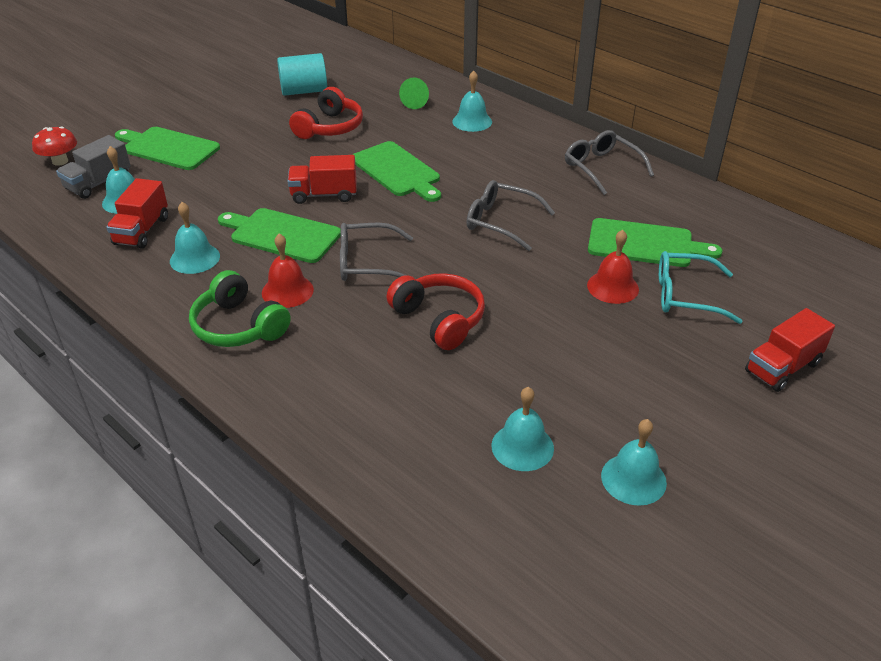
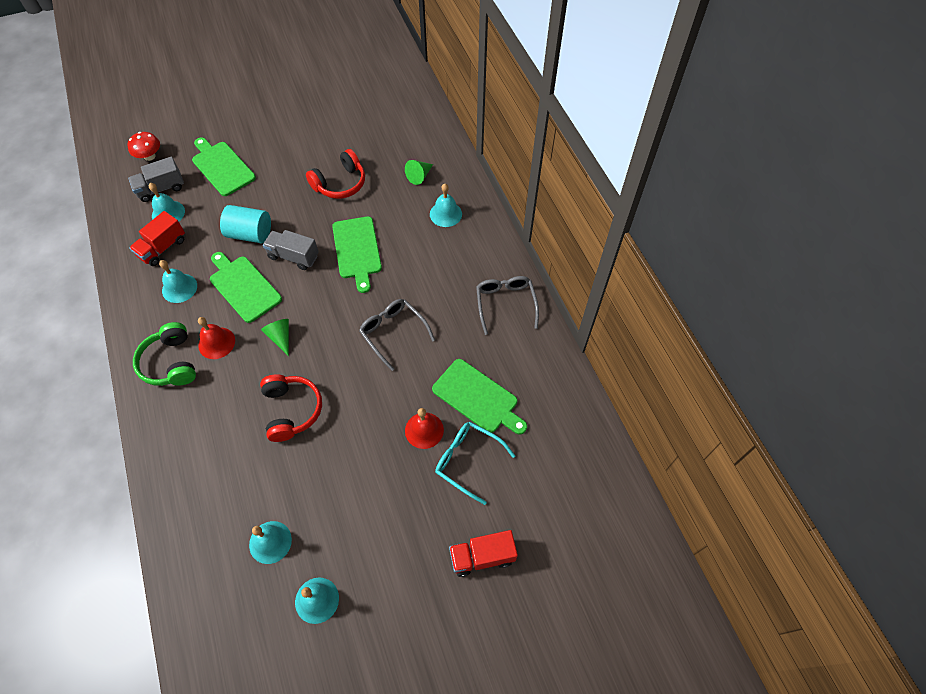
camera: 25 degrees right, 20 degrees up
turquoise cylinder [277,53,327,96] -> turquoise cylinder moved to [220,205,271,243]
red truck [288,155,356,204] -> grey truck [263,230,319,270]
grey glasses [340,223,413,281] -> green cone [261,319,289,356]

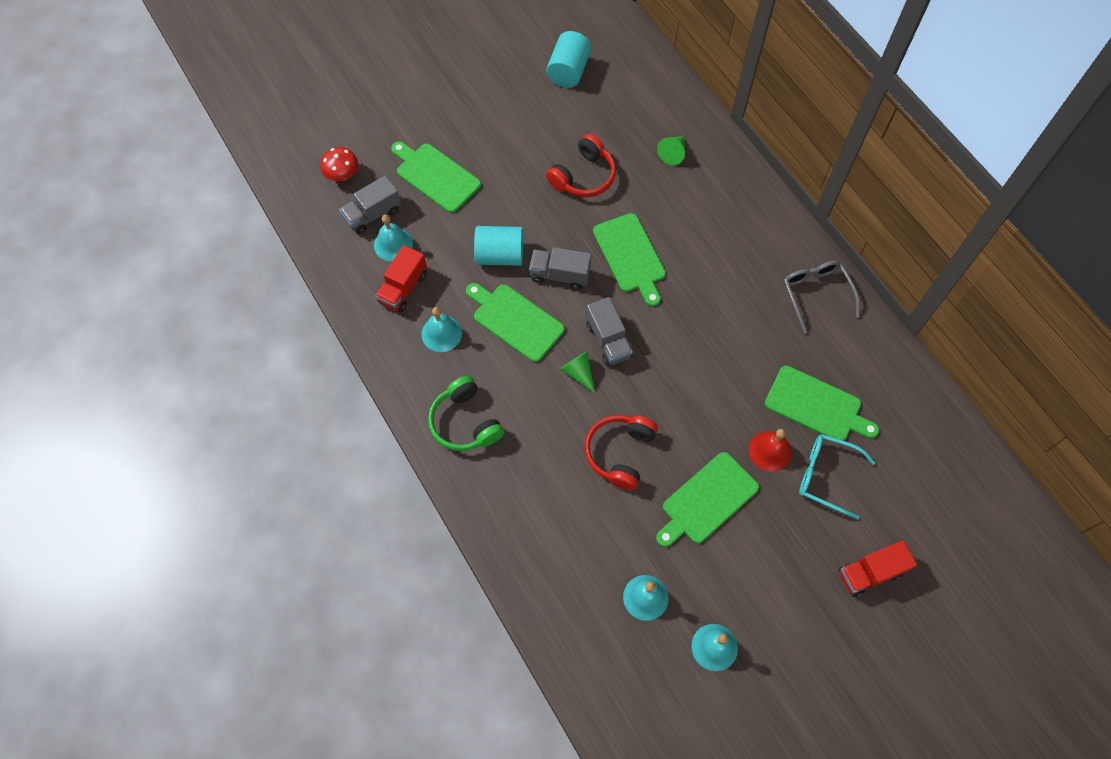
camera: 10 degrees left, 5 degrees up
red bell [198,317,235,359] -> none
red headphones [260,374,322,442] -> red headphones turned 135 degrees counterclockwise [584,415,658,491]
grey glasses [359,299,435,371] -> none
turquoise bell [430,184,462,227] -> none
none -> turquoise cylinder [546,31,592,88]
none -> grey truck [586,297,633,366]
none -> green cutting board [656,452,759,547]

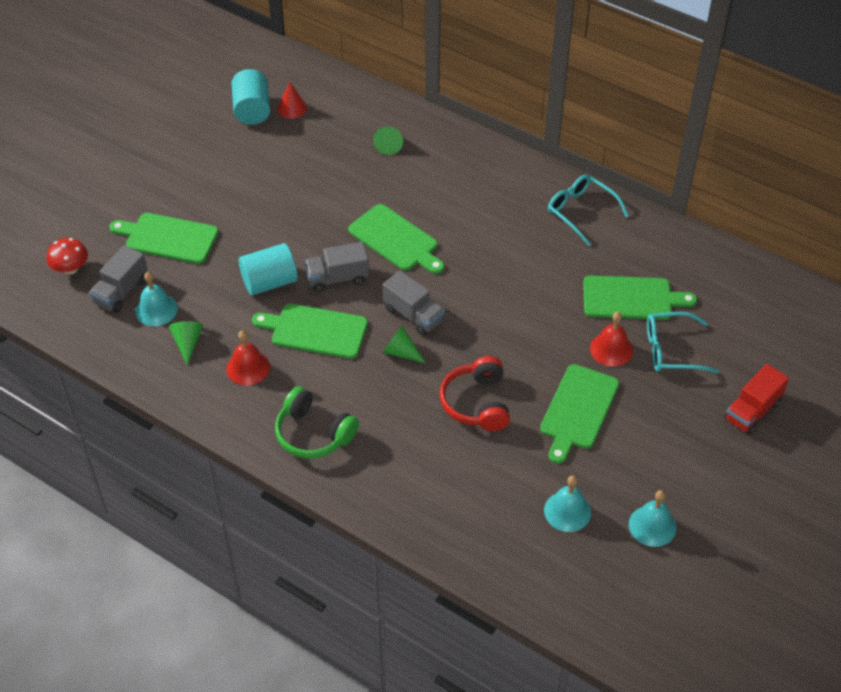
camera: 25 degrees left, 15 degrees down
red truck [375,245,427,312] -> green cone [169,321,203,366]
turquoise bell [422,307,462,352] -> red bell [226,330,270,386]
red headphones [546,134,616,197] -> none
grey glasses [783,260,860,334] -> turquoise glasses [548,174,629,246]
none -> red cone [278,81,307,119]

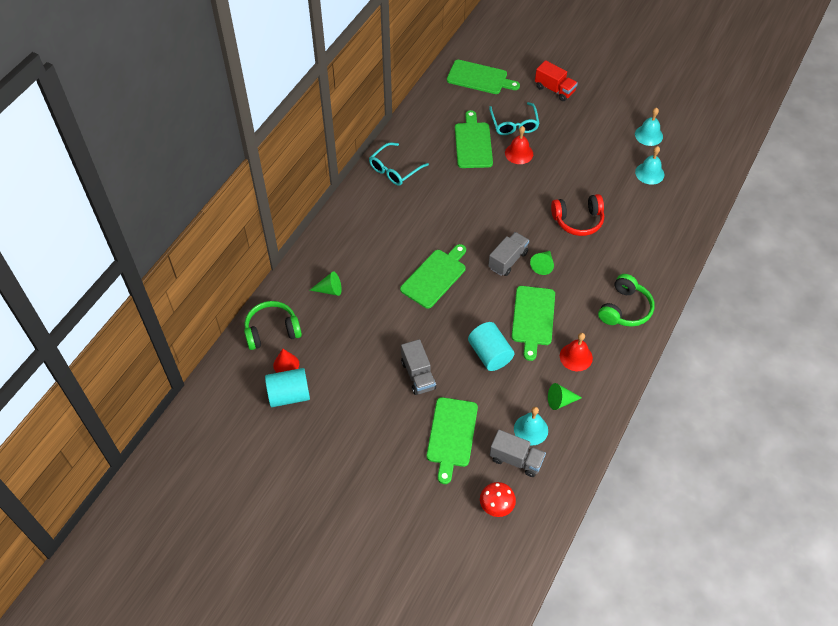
camera: 95 degrees left, 5 degrees up
grey truck [304,242,369,292] -> grey truck moved to [401,339,436,395]
green cutting board [540,364,619,464] -> green cutting board moved to [447,60,520,94]
none -> green headphones [244,301,302,350]

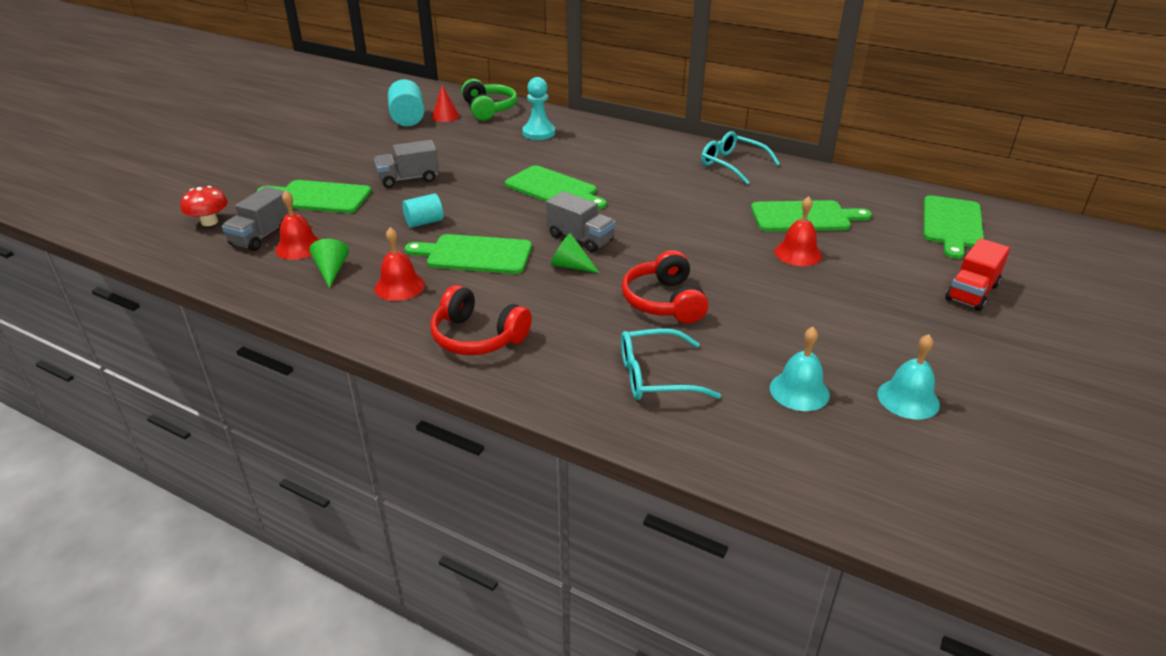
camera: 90 degrees right, 20 degrees down
green cone [310,271,342,296] -> turquoise pawn [522,77,555,140]
turquoise cylinder [468,322,514,371] -> turquoise cylinder [402,193,443,228], size x0.65
turquoise glasses [489,102,540,135] -> turquoise glasses moved to [621,328,721,400]
turquoise bell [514,407,548,445] -> red bell [275,190,320,260]
green headphones [598,274,654,327] -> red headphones [431,285,532,355]

